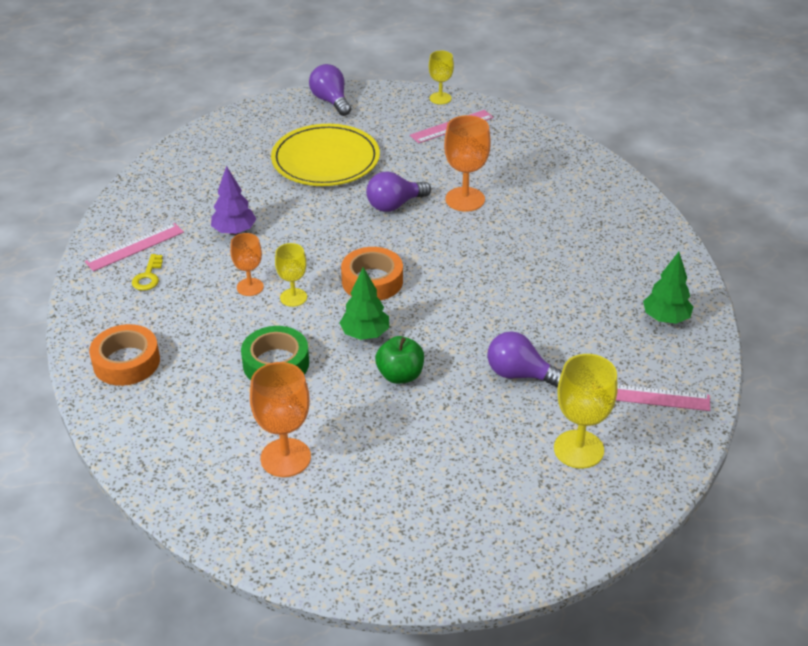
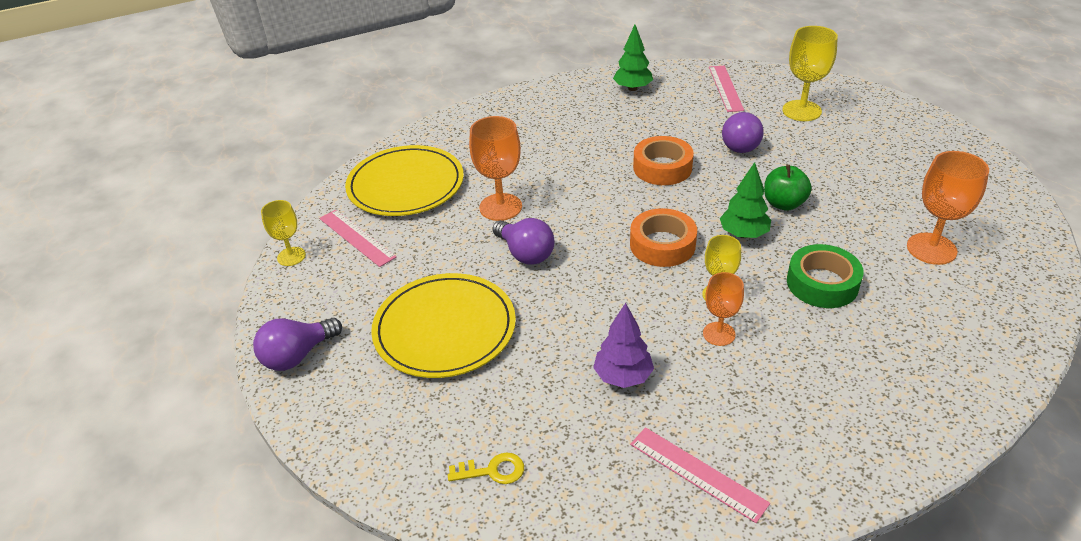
camera: 100 degrees left, 0 degrees up
orange tape [89,324,160,386] -> orange tape moved to [633,136,694,185]
yellow key [132,254,163,291] -> yellow key moved to [448,452,524,484]
none -> yellow plate [345,145,464,216]

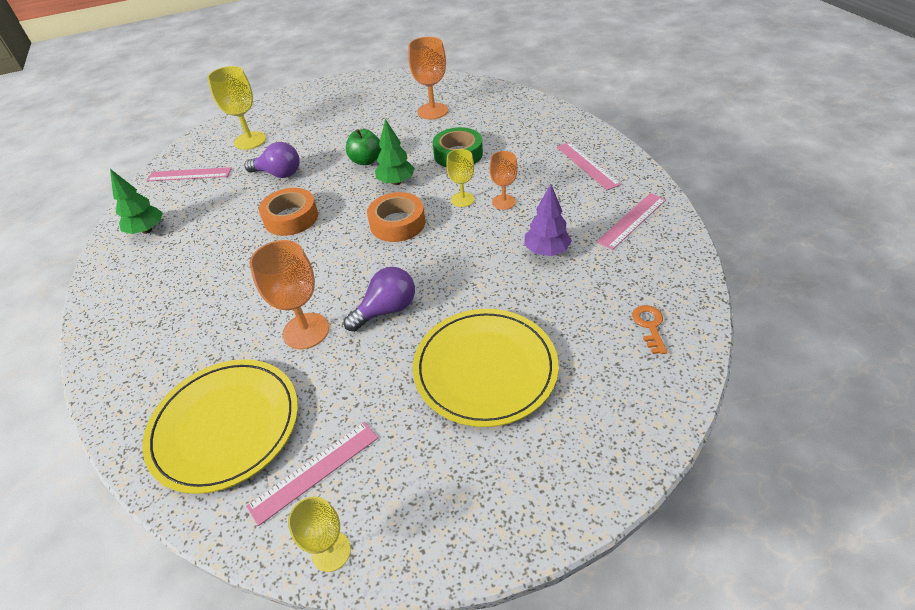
camera: 85 degrees left, 5 degrees up
purple light bulb [253,318,342,371] -> none
yellow key [448,452,524,484] -> orange key [632,305,667,354]
none -> pink ruler [557,142,621,190]

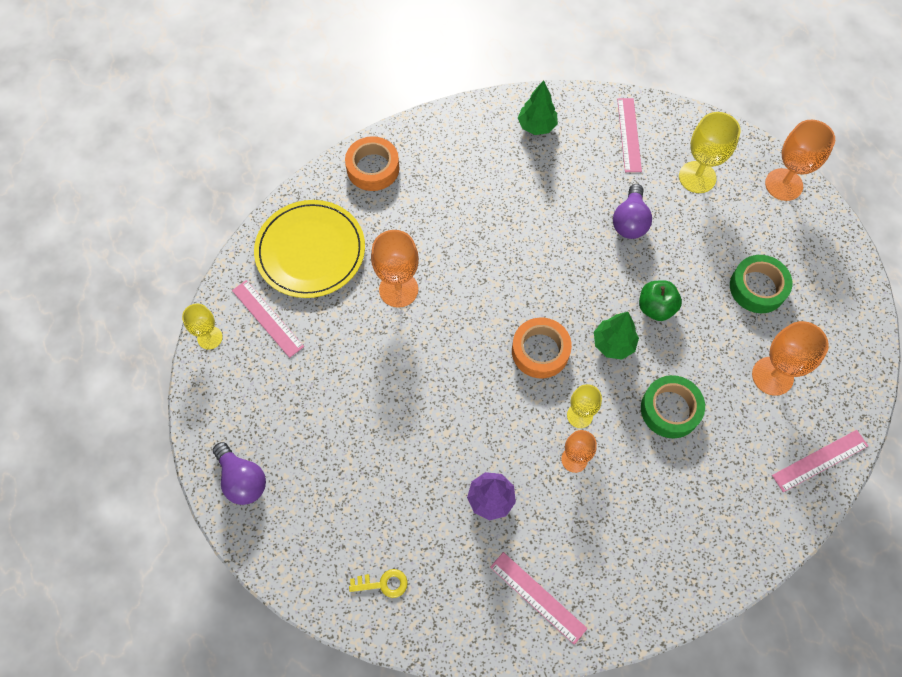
camera: 85 degrees right, 20 degrees up
orange tape [259,188,318,236] -> orange tape moved to [345,136,399,191]
purple light bulb [344,267,415,332] -> purple light bulb moved to [213,442,266,505]
yellow plate [413,309,558,427] -> none
pink ruler [557,142,621,190] -> pink ruler moved to [772,430,868,492]
orange key [632,305,667,354] -> yellow key [349,569,408,598]
none -> green tape [730,255,793,313]
none -> orange goblet [765,120,835,201]

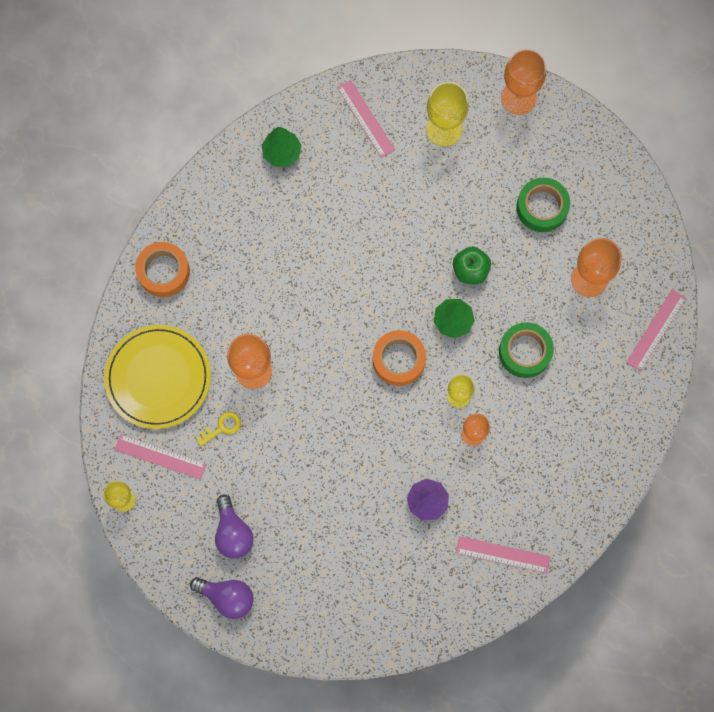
camera: 30 degrees left, 10 degrees up
yellow key [349,569,408,598] -> yellow key moved to [196,412,241,447]
purple light bulb [613,184,652,239] -> purple light bulb moved to [215,495,254,559]

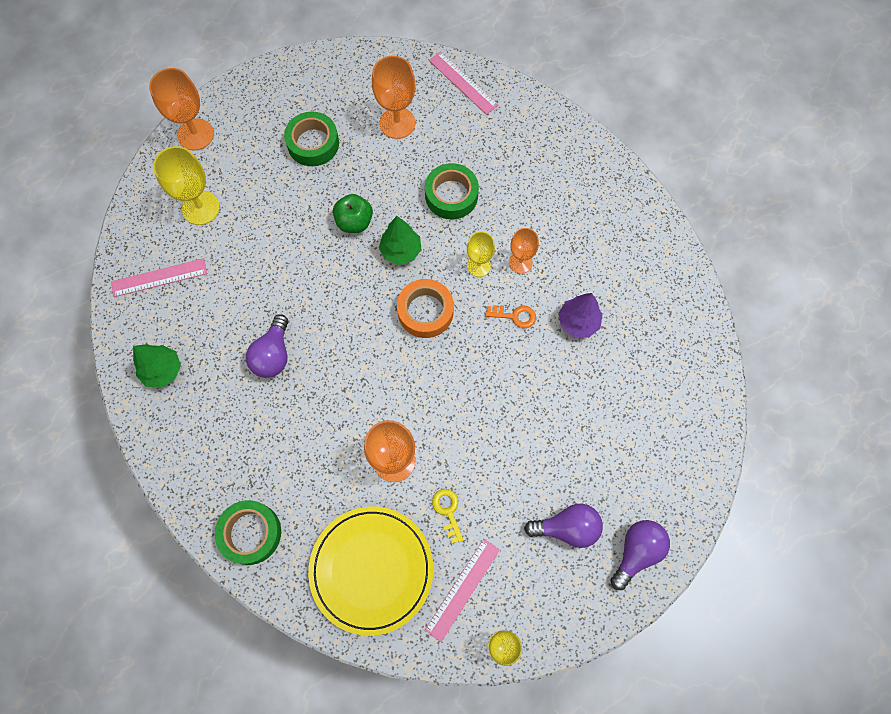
camera: 75 degrees left, 5 degrees down
orange tape [135,242,190,297] -> green tape [215,500,281,565]
pink ruler [456,536,550,573] -> none
none -> purple light bulb [246,314,288,378]
none -> orange key [485,305,536,328]

